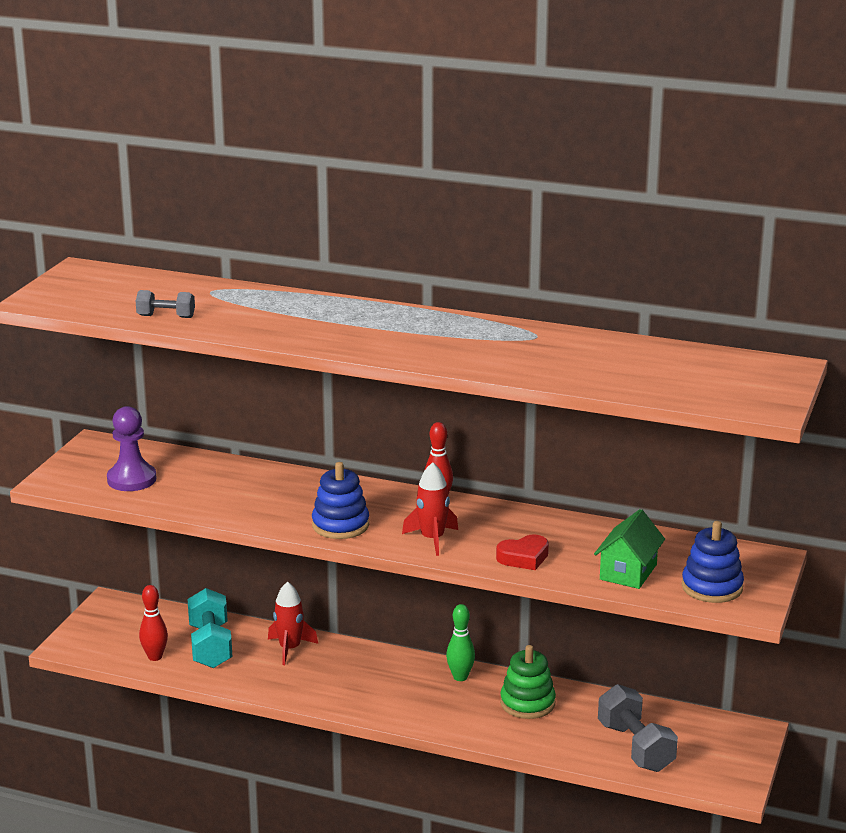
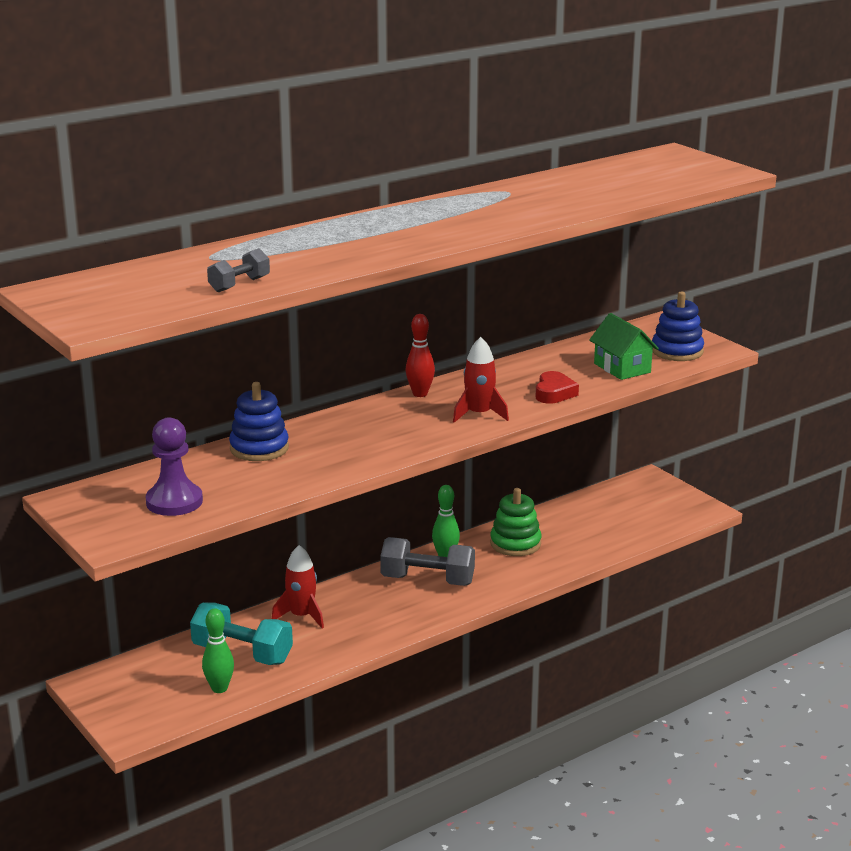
camera: 55 degrees left, 0 degrees up
red bowling pin [139,585,168,661] -> green bowling pin [202,609,234,693]
blue stacking toy [312,462,369,539] -> blue stacking toy moved to [229,382,289,461]
grey dumbbell [598,684,678,772] -> grey dumbbell moved to [380,537,475,586]

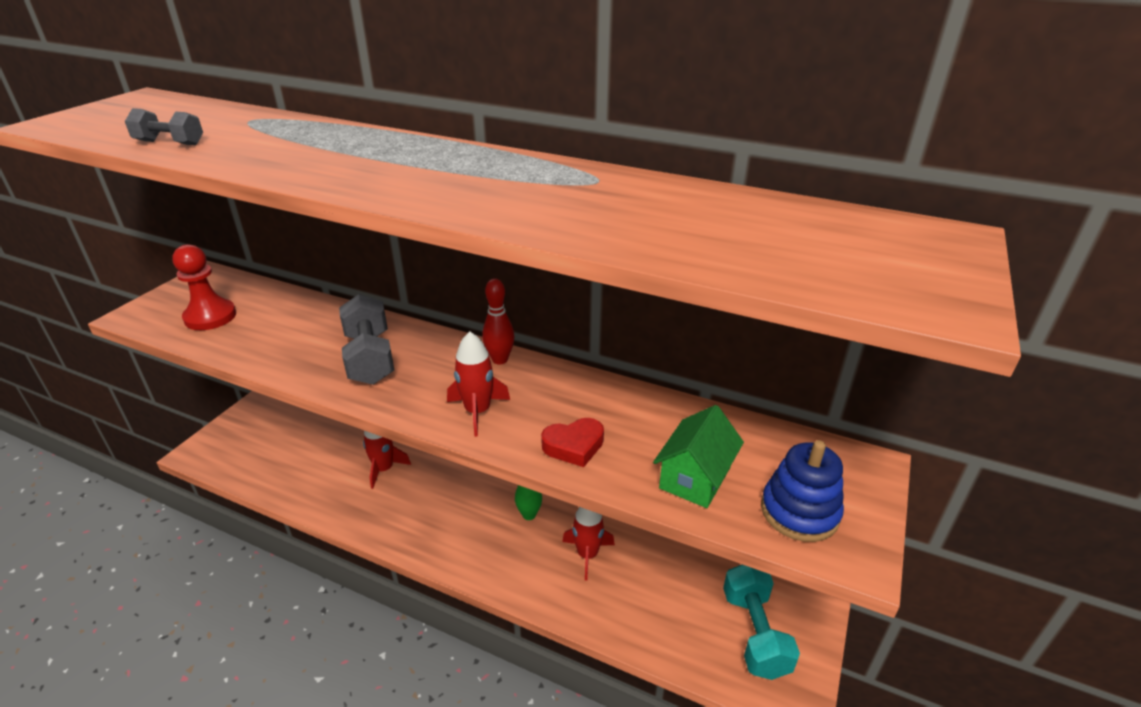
camera: 60 degrees right, 10 degrees up
purple pawn [146,417,203,516] -> red pawn [172,244,236,330]
turquoise dumbbell [190,603,293,665] -> turquoise dumbbell moved to [723,565,800,680]
green bowling pin [202,609,234,693] -> none
blue stacking toy [229,382,289,461] -> none
grey dumbbell [380,537,475,586] -> grey dumbbell moved to [339,294,394,385]
green stacking toy [490,488,541,556] -> red rocket [562,507,615,581]

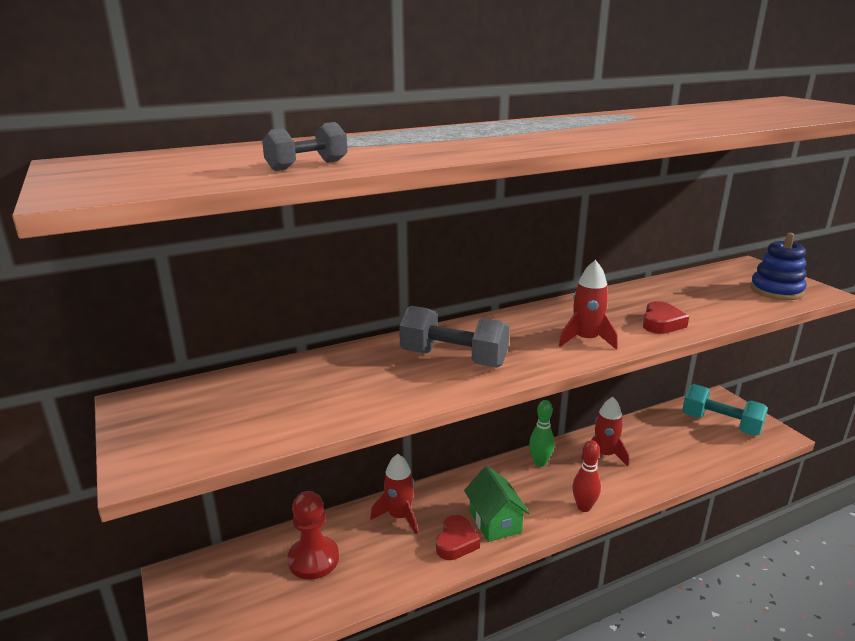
camera: 50 degrees left, 10 degrees down
red pawn [172,244,236,330] -> red pawn moved to [287,491,339,580]
red bowling pin [482,278,515,365] -> red bowling pin moved to [572,440,601,512]
green house [653,405,744,508] -> green house moved to [464,466,530,542]
none -> red heart [436,515,480,560]

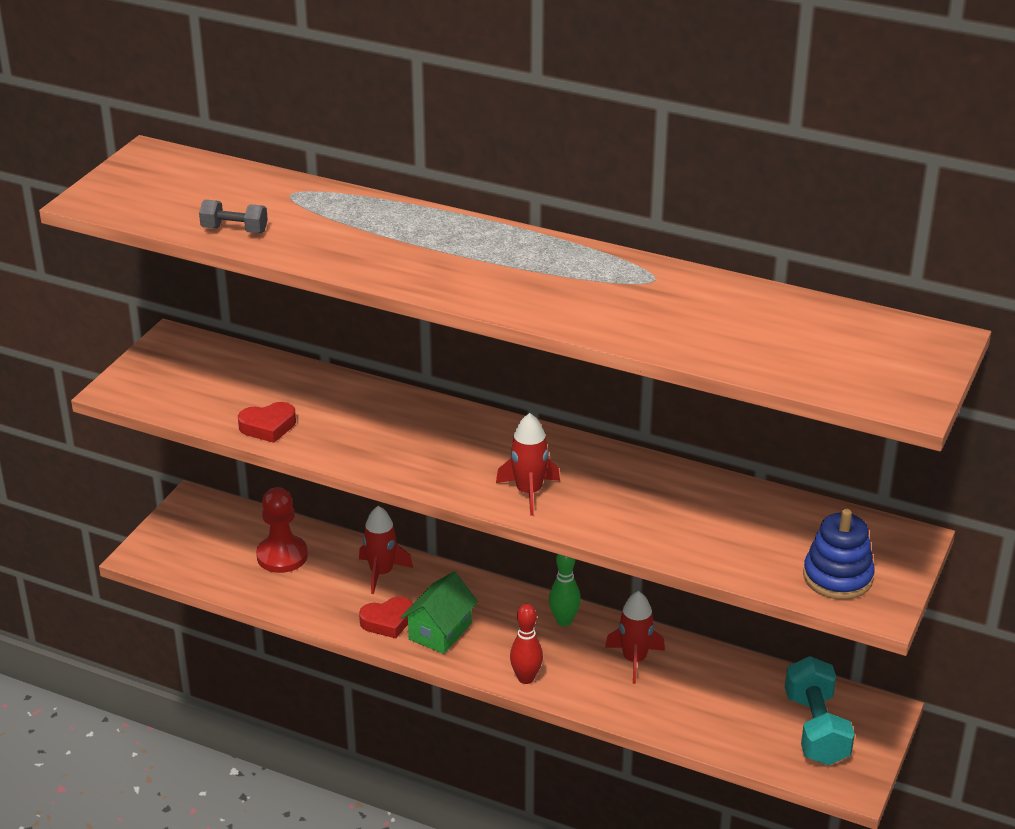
camera: 50 degrees right, 10 degrees up
grey dumbbell [399,306,510,368] -> none
red heart [643,301,689,334] -> red heart moved to [238,402,296,443]

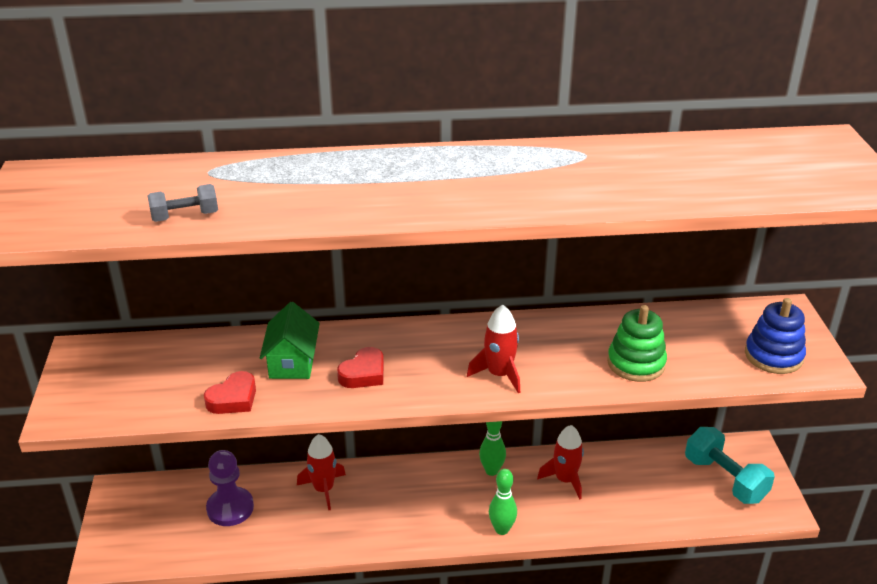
camera: 30 degrees left, 0 degrees up
red pawn [256,487,308,573] -> purple pawn [206,450,254,526]
red heart [359,597,413,638] -> red heart moved to [337,347,384,388]
green house [401,571,478,654] -> green house moved to [260,302,320,379]
red bowling pin [510,604,543,684] -> green bowling pin [489,469,517,535]
none -> green stacking toy [607,305,667,382]

